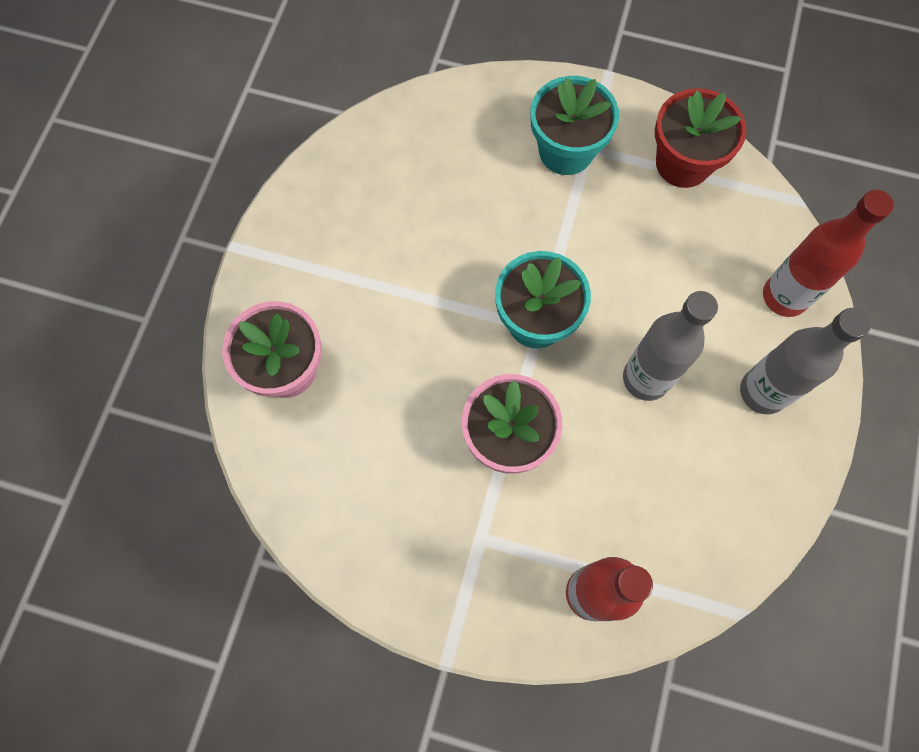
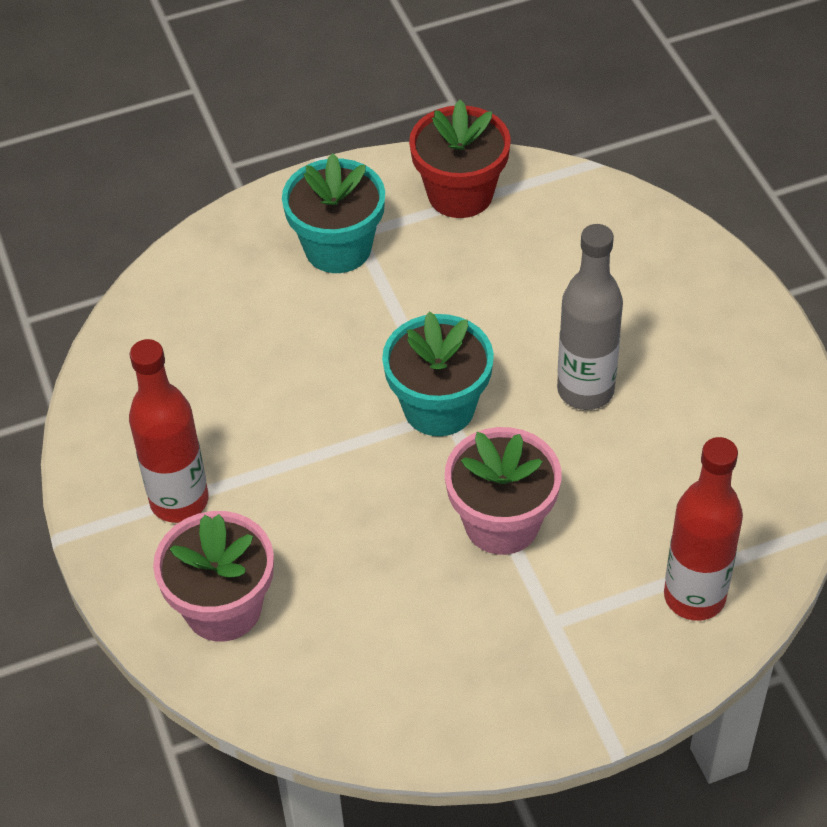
camera: 35 degrees left, 20 degrees down
grey bottle [740,308,871,414] -> none
red bottle [763,190,894,317] -> red bottle moved to [129,339,209,523]

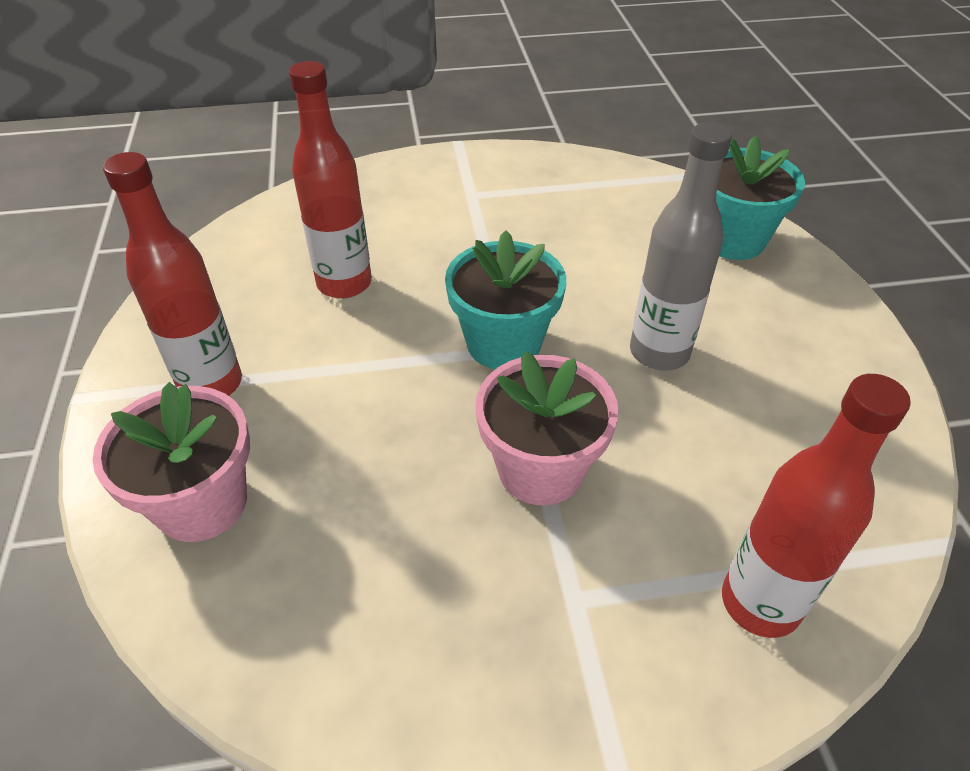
camera: 10 degrees right, 5 degrees down
turquoise flower pot [282,153,385,273] -> turquoise flower pot moved to [716,136,805,260]
red flower pot [409,100,511,218] -> none
none -> red bottle [289,61,372,299]

